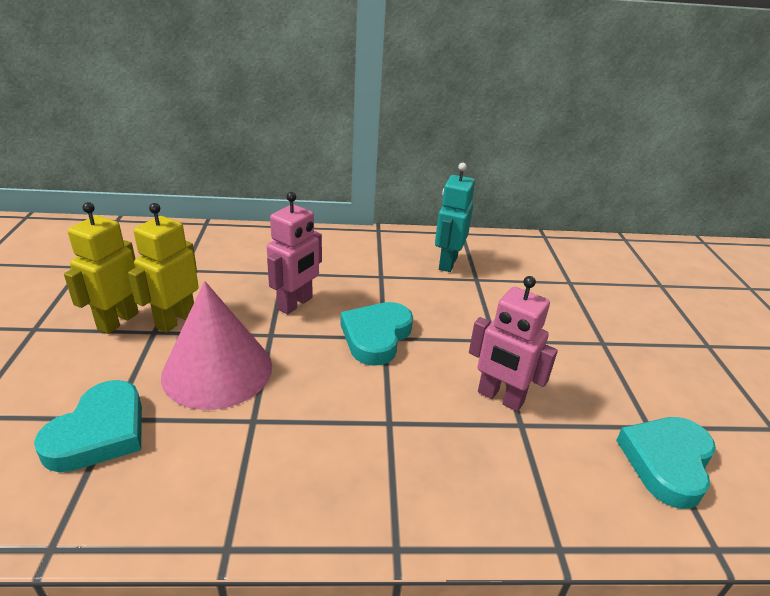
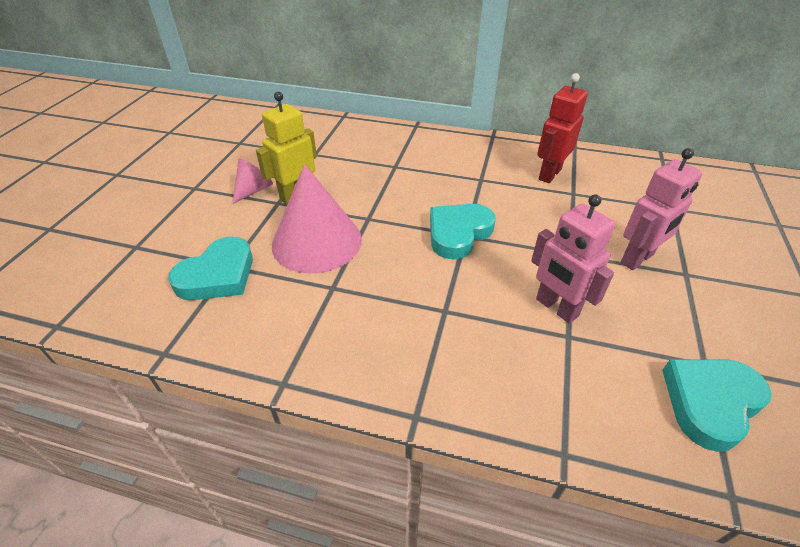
camera: 20 degrees right, 10 degrees up
yellow robot [64,202,139,334] -> pink cone [232,159,273,204]
pink robot [267,192,322,314] -> pink robot moved to [620,148,702,270]
turquoise robot [435,163,475,272] -> red robot [537,73,588,183]

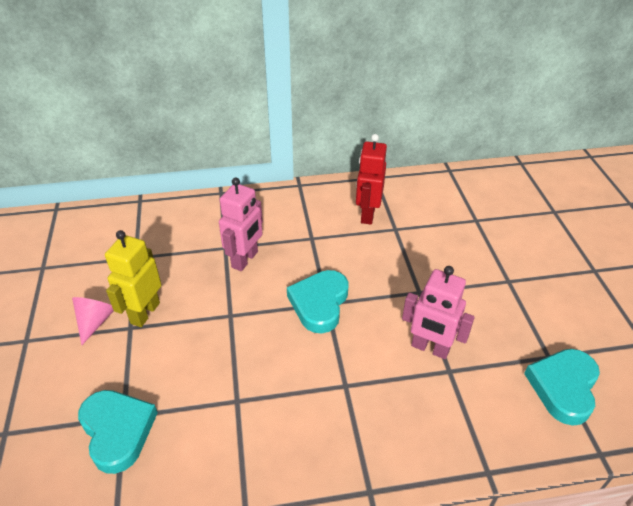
camera: 25 degrees left, 0 degrees up
turquoise heart [168,236,253,300] -> turquoise heart turned 45 degrees counterclockwise [78,390,158,474]
pink cone [272,164,362,273] -> none
pink robot [620,148,702,270] -> pink robot moved to [219,177,263,271]

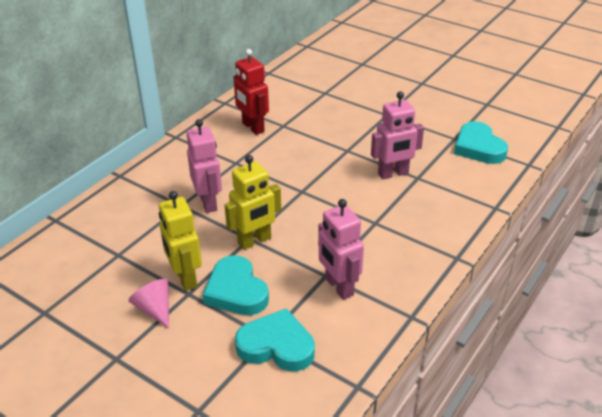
camera: 45 degrees left, 5 degrees down
turquoise heart [287,270,349,333] -> turquoise heart moved to [202,255,269,315]
none -> yellow robot [225,155,281,250]
none -> pink robot [318,199,364,300]

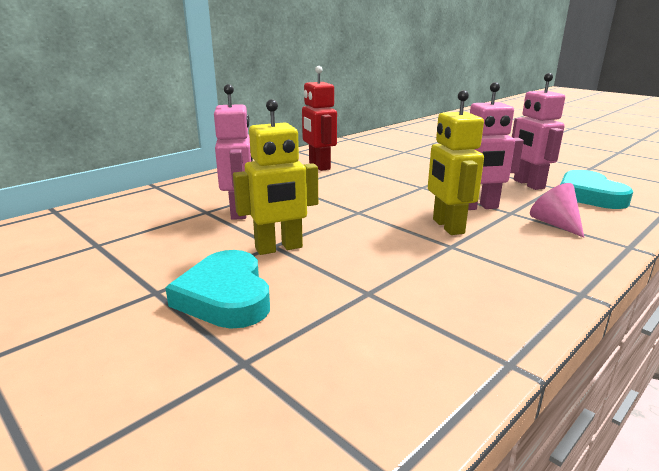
camera: 10 degrees right, 15 degrees down
pink cone [128,279,169,328] -> pink cone moved to [530,183,584,237]
yellow robot [159,191,202,291] -> yellow robot moved to [428,90,484,235]
turquoise heart [235,308,315,371] -> none
pink robot [318,199,364,300] -> pink robot moved to [512,73,565,190]

